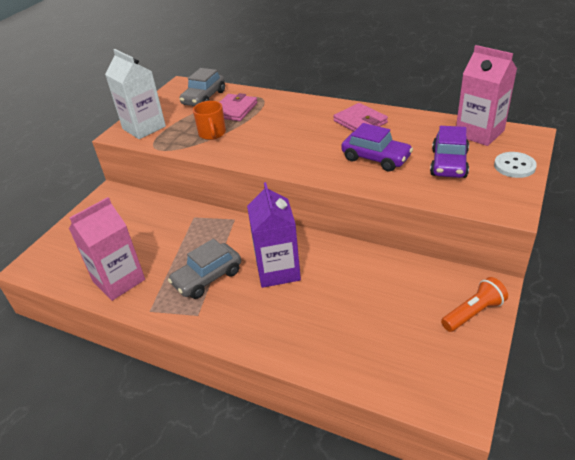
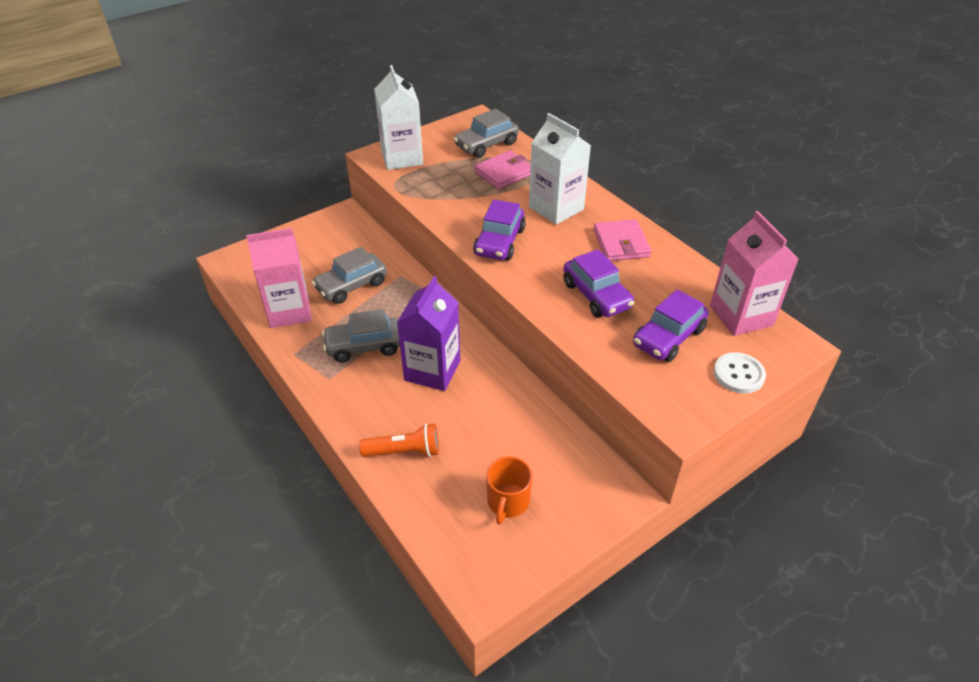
camera: 25 degrees right, 5 degrees up
orange mug [193,101,226,140] -> orange mug moved to [486,456,532,525]
orange flashlight [441,277,508,332] -> orange flashlight moved to [359,423,439,457]
none -> grey car [312,247,387,304]
none -> purple car [473,200,526,260]
none -> white carton [529,113,591,225]

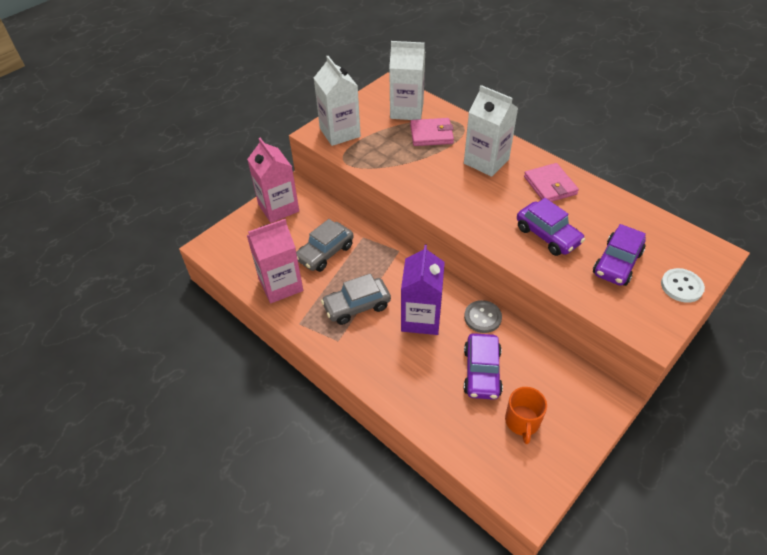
camera: 10 degrees left, 5 degrees up
orange flashlight [359,423,439,457] -> none
grey car [454,109,519,158] -> white carton [389,41,425,120]
purple car [473,200,526,260] -> purple car moved to [464,333,503,400]
pink wallet [474,150,531,189] -> pink wallet turned 45 degrees clockwise [410,118,454,146]
pink carton [710,211,798,336] -> pink carton moved to [247,138,299,223]
none -> grey button [464,300,502,333]

